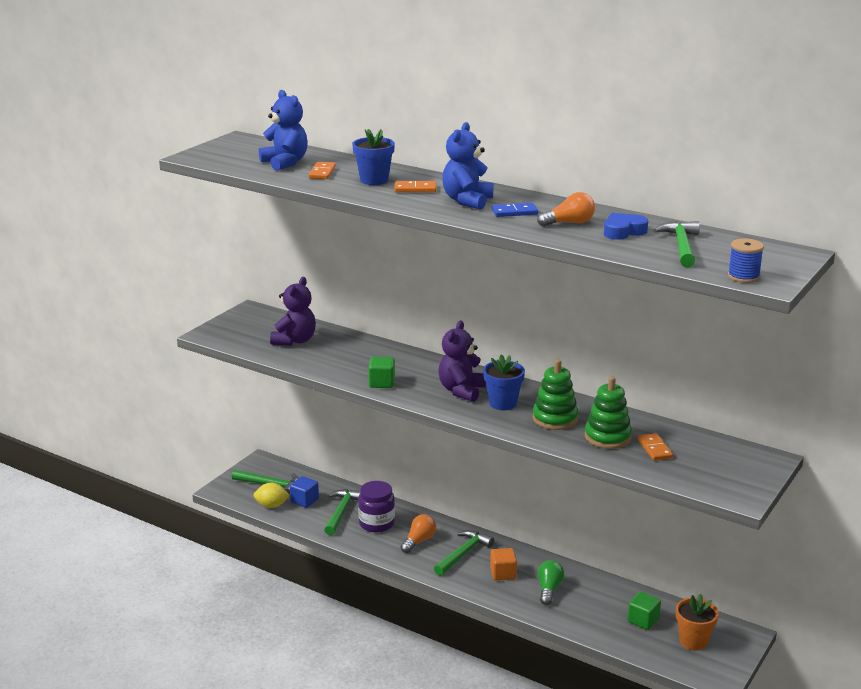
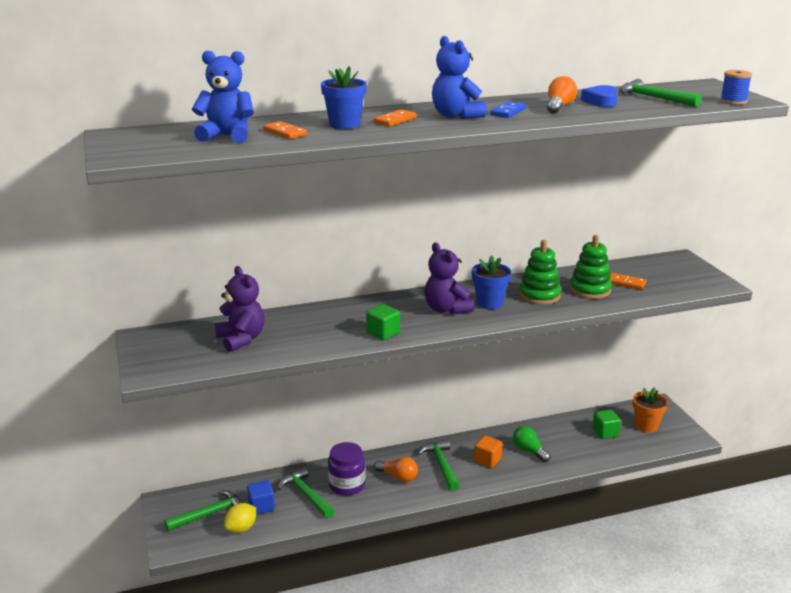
camera: 50 degrees left, 0 degrees up
orange light bulb [401,514,436,553] -> orange light bulb turned 135 degrees clockwise [374,457,418,482]

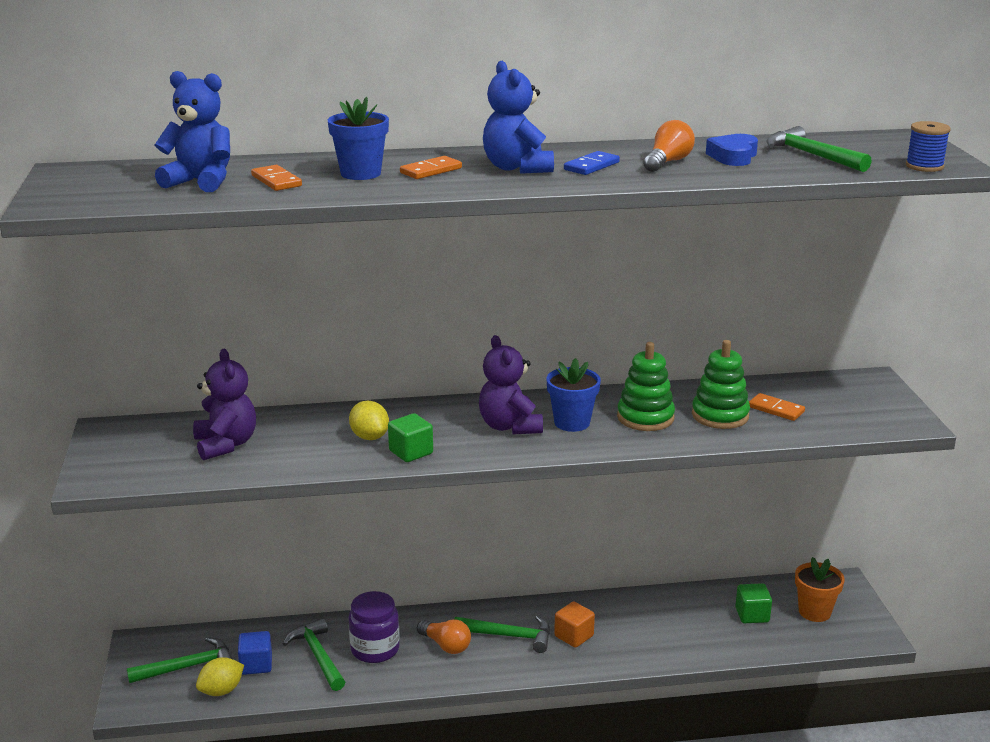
camera: 10 degrees right, 0 degrees up
green hammer [418,439,459,491] -> green hammer turned 105 degrees clockwise [454,616,550,653]
green light bulb [513,426,550,462] -> none
none -> yellow lemon [349,401,389,440]

